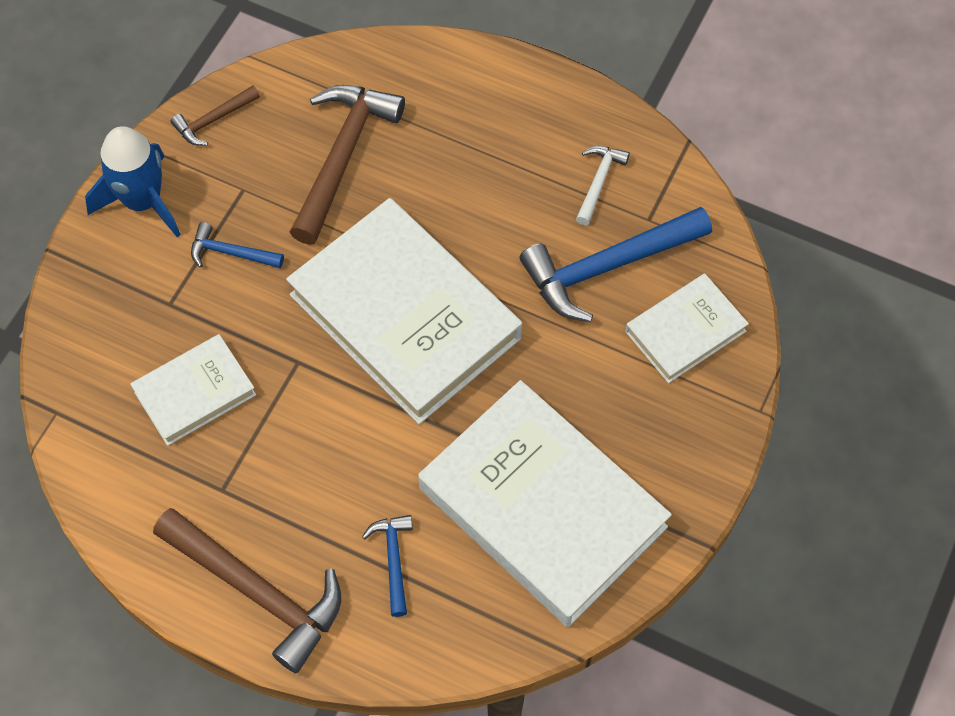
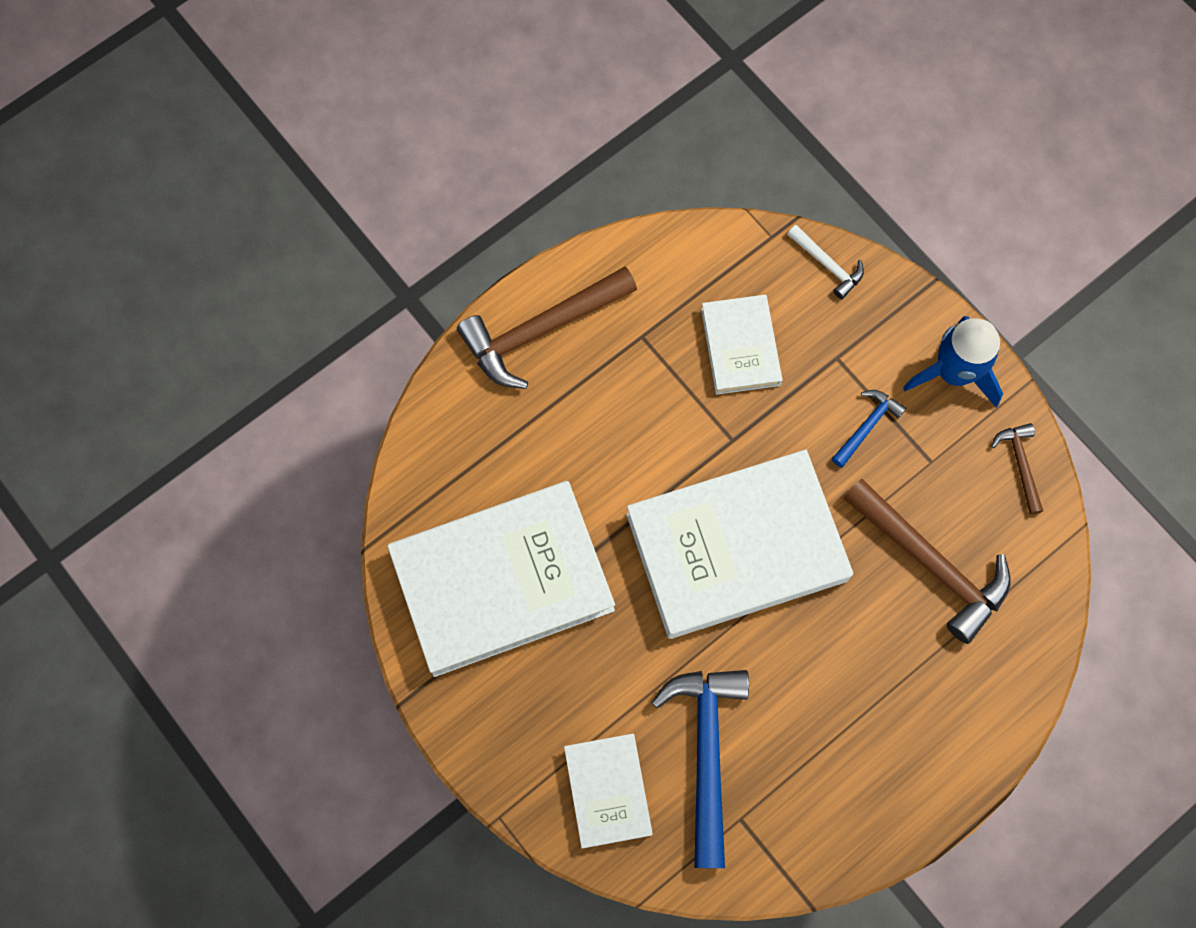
camera: 115 degrees right, 10 degrees up
blue hammer [362,515,413,617] -> none
white hammer [576,146,630,225] -> white hammer moved to [787,225,864,299]

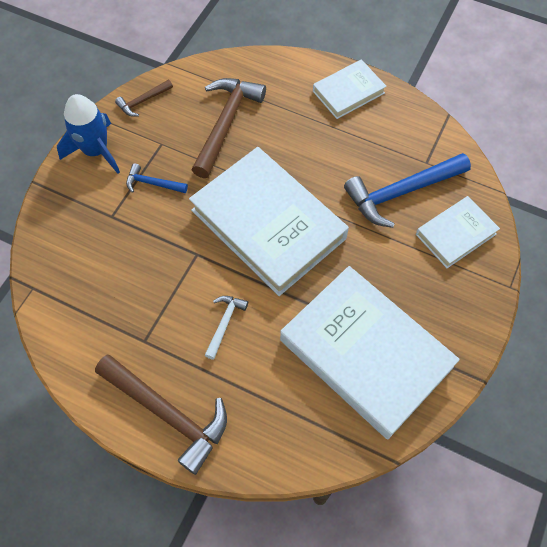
camera: 115 degrees left, 10 degrees down
white book [701,295,782,395] -> white book moved to [313,59,387,119]
white hammer [787,225,864,299] -> white hammer moved to [205,296,248,360]

